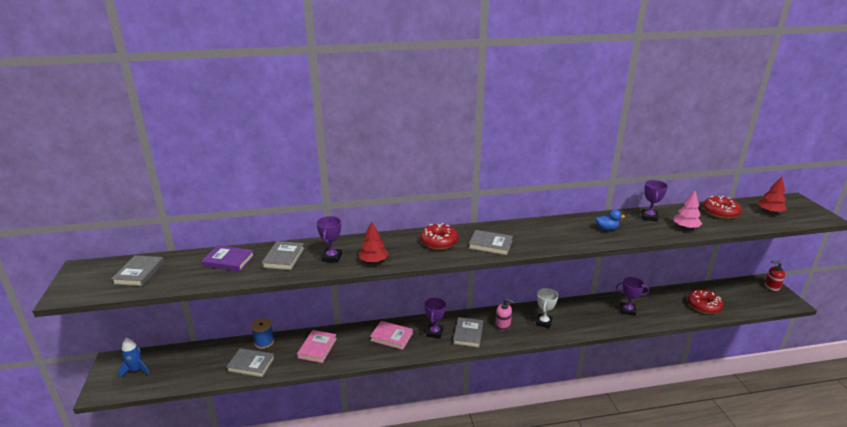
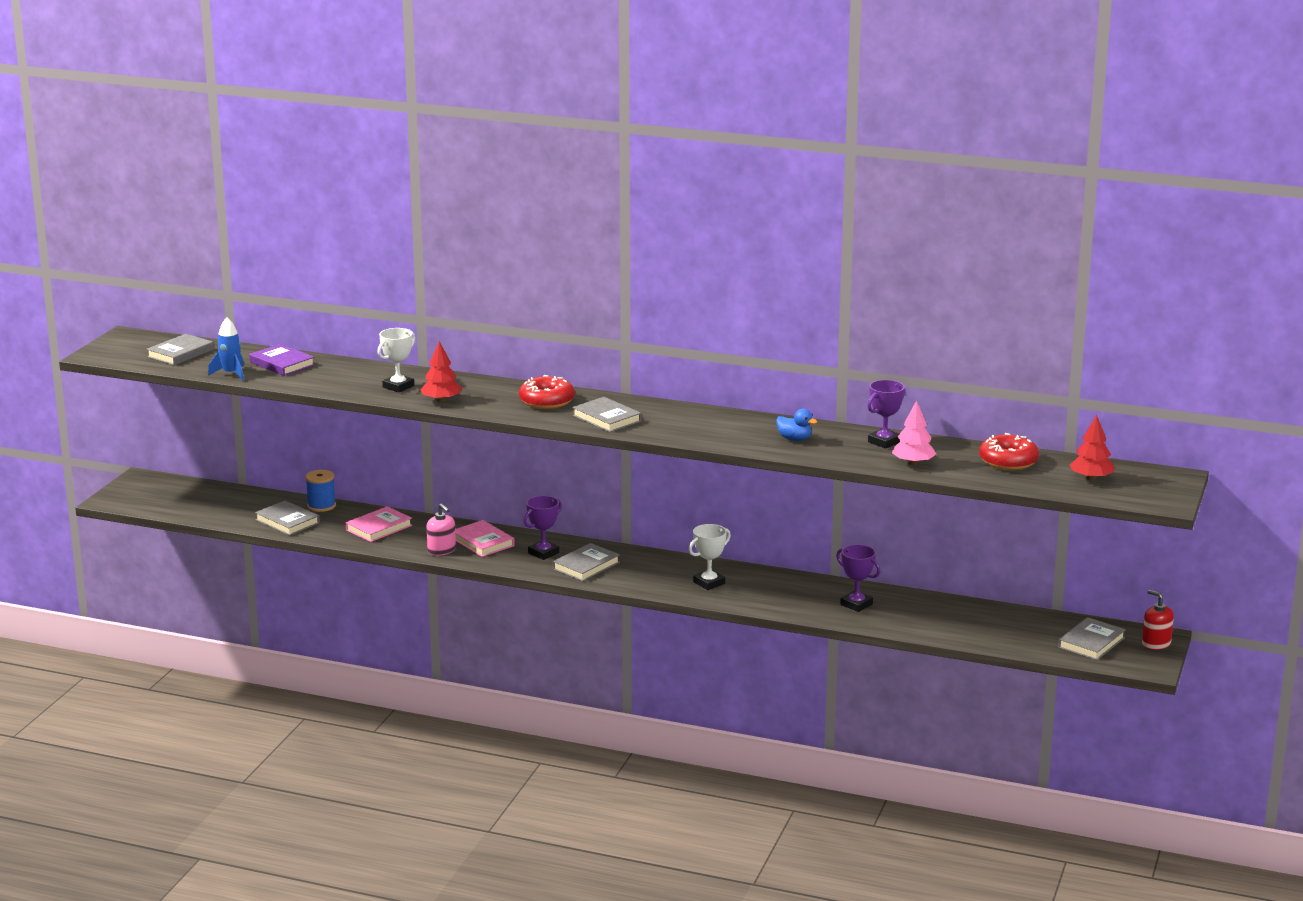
camera: 30 degrees right, 5 degrees down
blue rocket [118,338,149,378] -> blue rocket moved to [208,317,244,381]
grey book [261,241,305,270] -> grey book moved to [1058,617,1126,660]
purple trophy [316,216,342,263] -> white trophy [377,328,415,392]
pink soap dispenser [495,299,514,331] -> pink soap dispenser moved to [426,504,456,556]
red donut [687,290,723,314] -> none

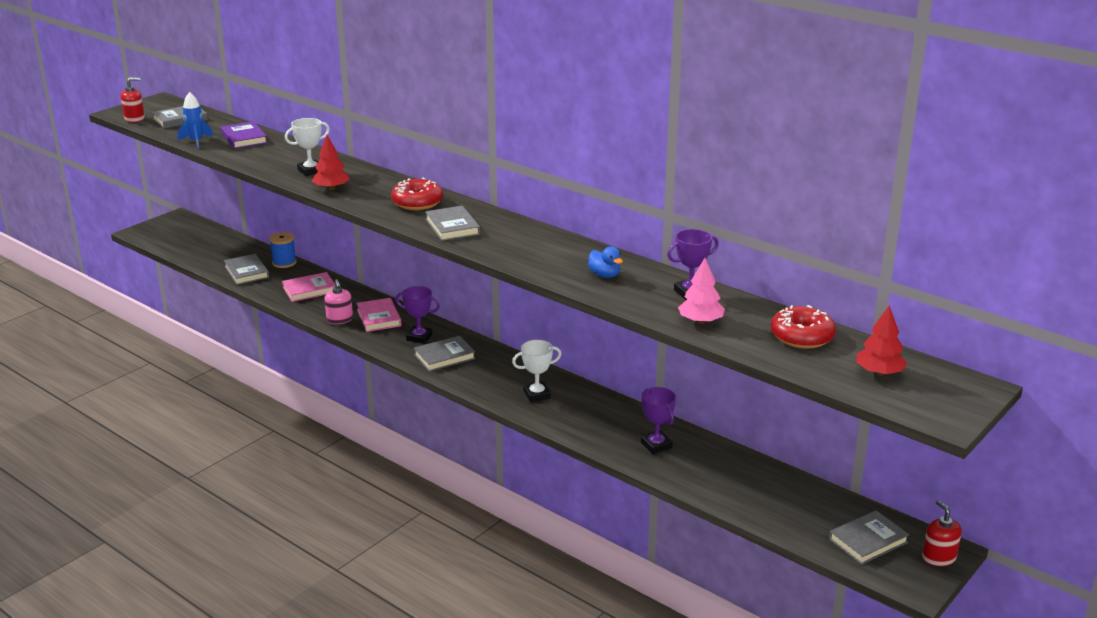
camera: 20 degrees right, 5 degrees up
purple trophy [524,496,562,560] -> purple trophy turned 45 degrees clockwise [395,286,440,344]
none -> red soap dispenser [121,77,145,123]

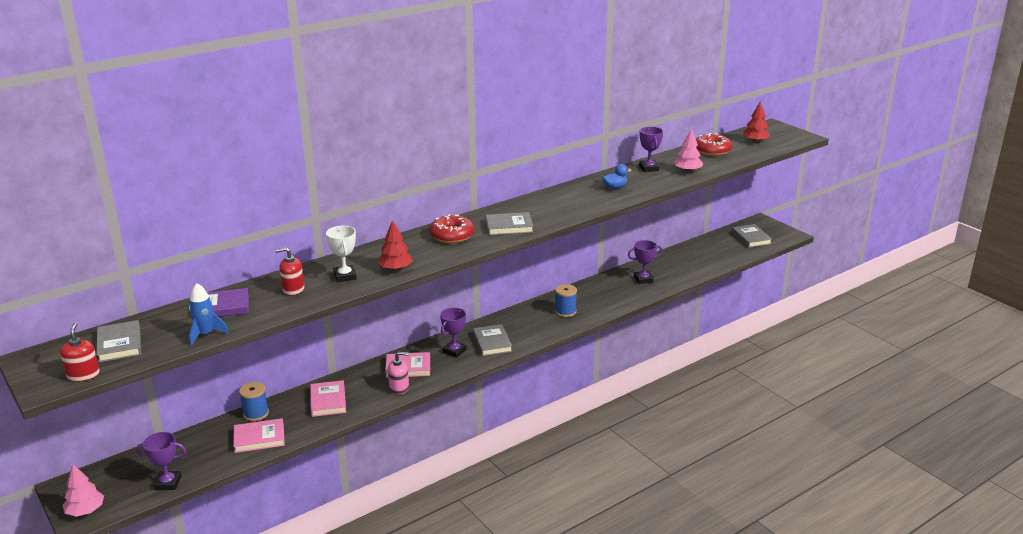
camera: 75 degrees left, 0 degrees up
grey book [224,254,269,285] -> pink book [233,418,285,453]
white trophy [512,340,562,402] -> blue spool [555,284,577,317]
red soap dispenser [922,500,962,567] -> red soap dispenser moved to [275,247,304,296]
none -> pink tree [62,464,104,517]
none -> purple trophy [136,432,186,490]

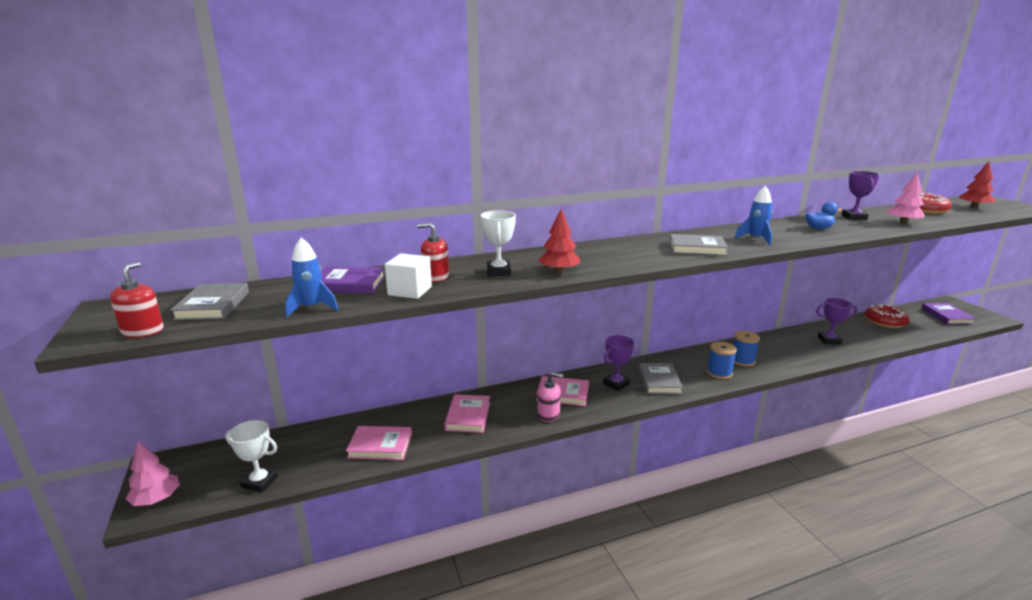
camera: 15 degrees right, 5 degrees down
purple trophy [136,432,186,490] -> white trophy [225,420,278,492]
blue spool [239,382,269,421] -> blue spool moved to [707,342,737,379]
red donut [430,214,474,243] -> red donut moved to [865,304,910,328]
grey book [732,224,772,248] -> purple book [921,303,976,325]
none -> white cube [385,253,432,299]
none -> blue rocket [735,186,773,246]

